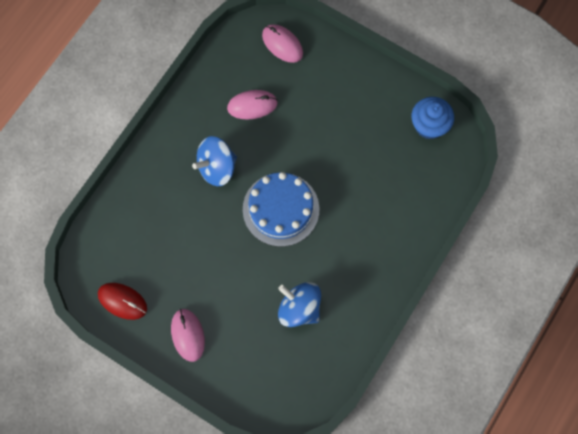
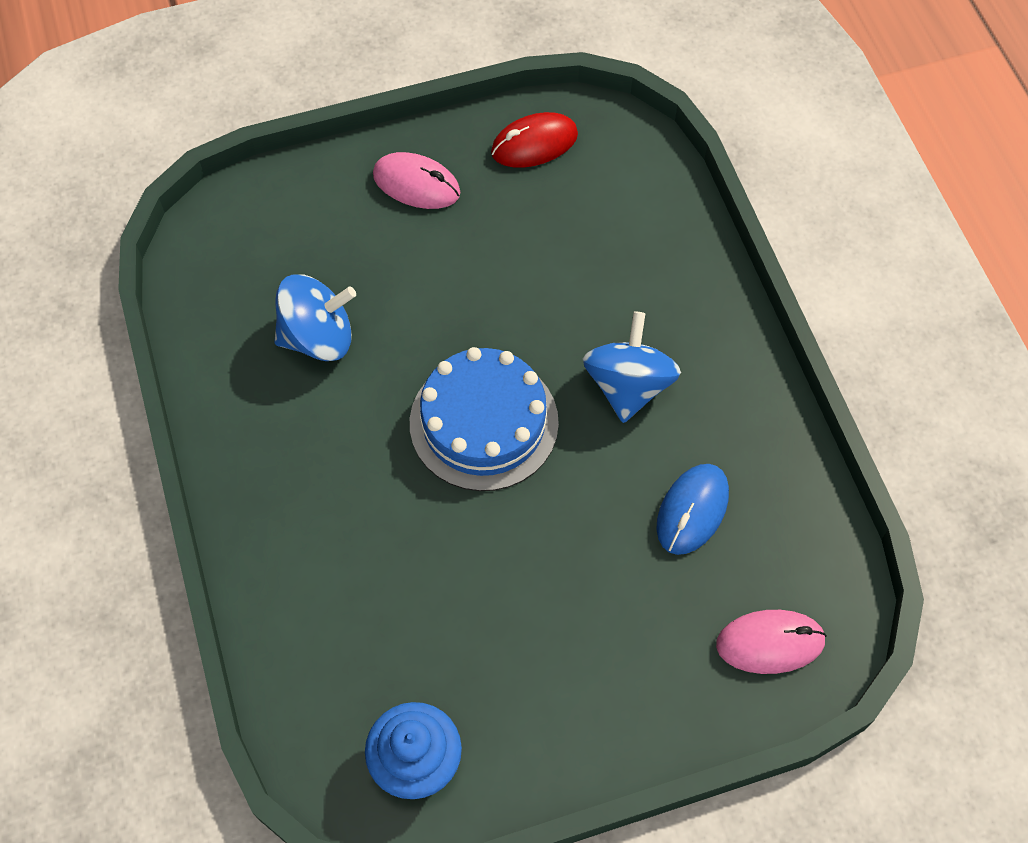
camera: 130 degrees right, 10 degrees down
pink mouse [227,90,278,120] -> blue mouse [656,464,729,555]

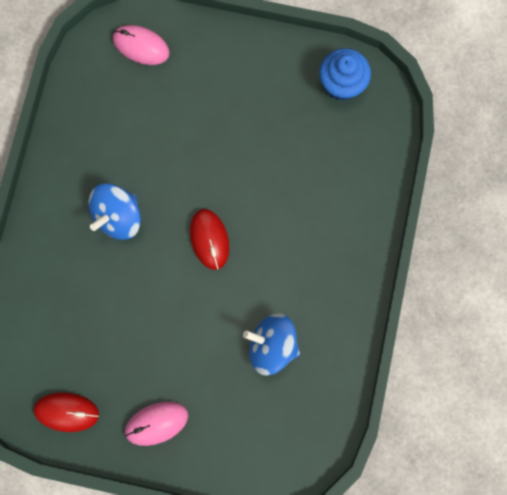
camera: 150 degrees left, 15 degrees up
pink mouse [373,152,460,209] -> pink mouse turned 75 degrees counterclockwise [125,402,188,446]
blue cake [410,347,559,491] -> red mouse [190,209,229,270]
blue mouse [656,464,729,555] -> none

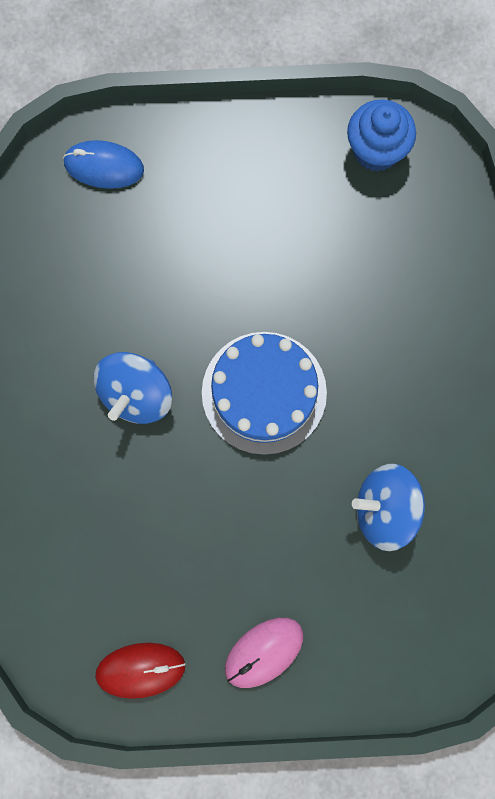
camera: 15 degrees left, 0 degrees up
pink mouse [113,25,170,65] -> blue mouse [63,140,144,189]
red mouse [190,209,229,270] -> blue cake [202,332,327,455]

